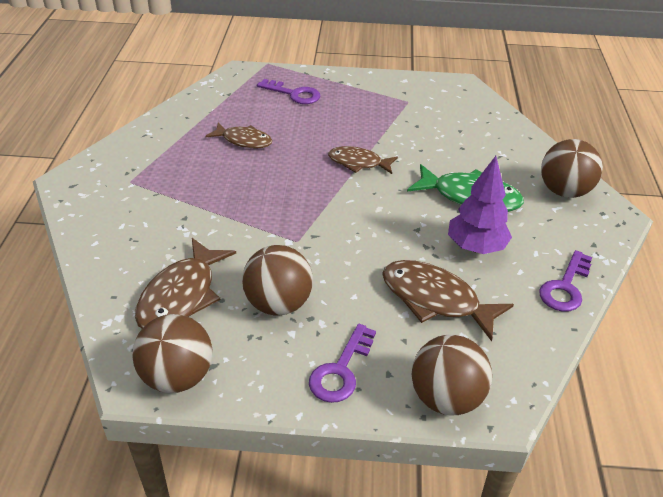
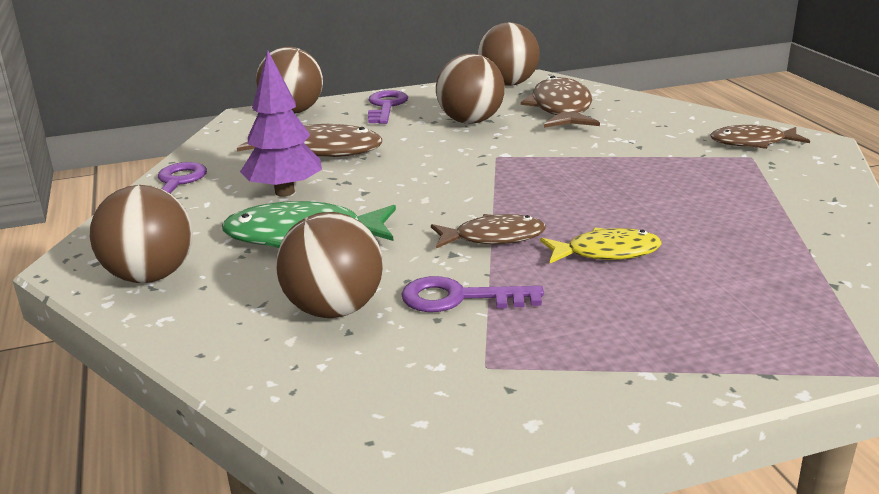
camera: 160 degrees right, 15 degrees down
brown fish [205,122,272,148] -> brown fish moved to [711,125,810,149]
purple key [257,79,320,104] -> purple key moved to [401,276,544,312]
none -> brown ball [276,212,383,318]
none -> yellow fish [540,227,662,263]

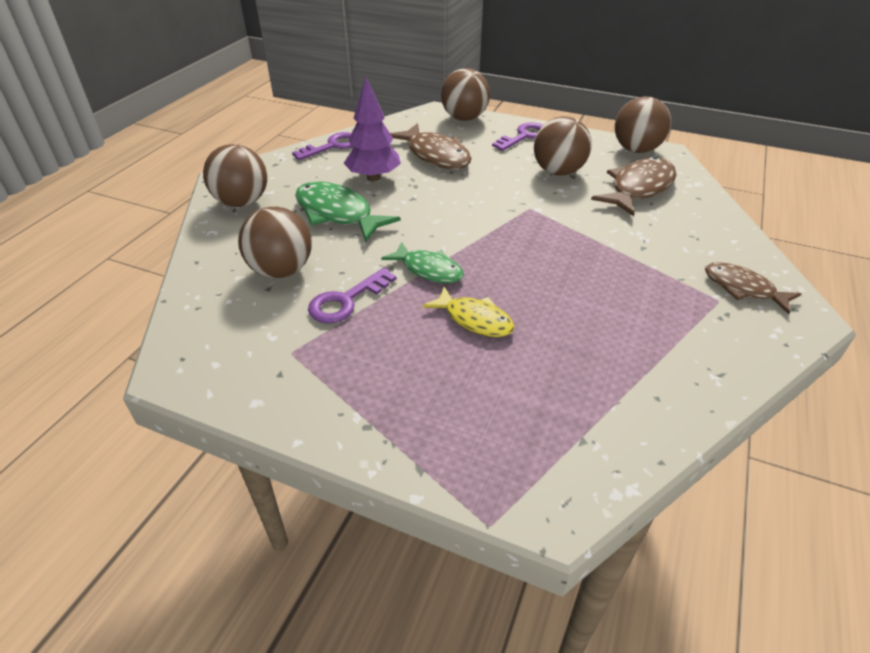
camera: 40 degrees right, 15 degrees up
purple key [401,276,544,312] -> purple key turned 90 degrees counterclockwise [308,268,396,323]
brown fish [431,214,546,248] -> green fish [381,242,464,283]

